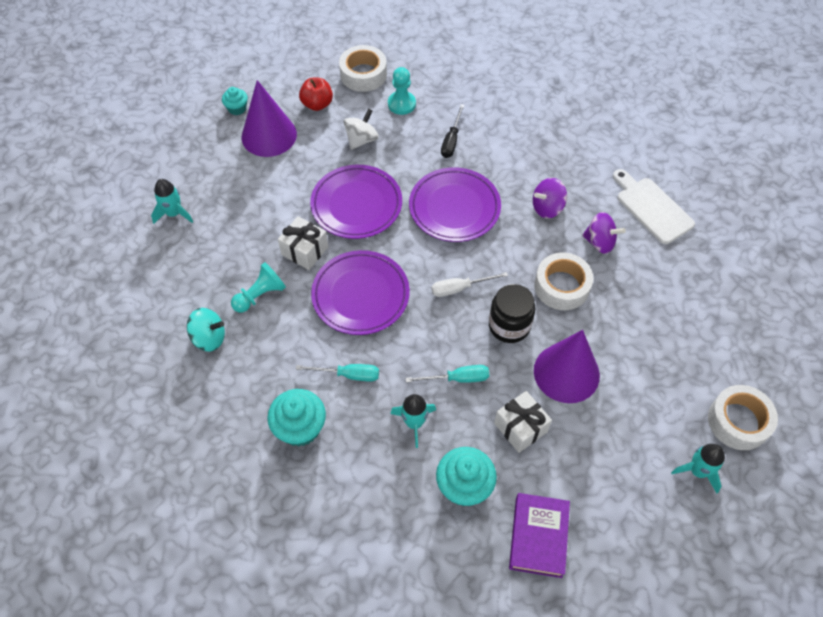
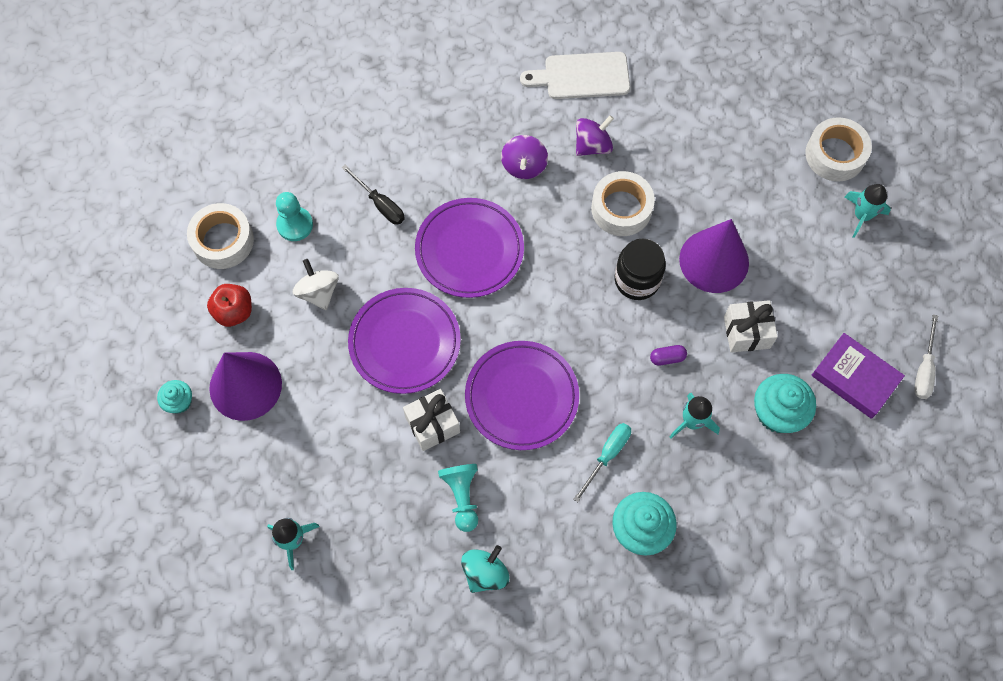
camera: 60 degrees left, 10 degrees up
turquoise screwdriver [406,365,489,383] -> purple capsule [650,345,687,366]
white screwdriver [432,272,508,297] -> white screwdriver moved to [914,314,938,399]

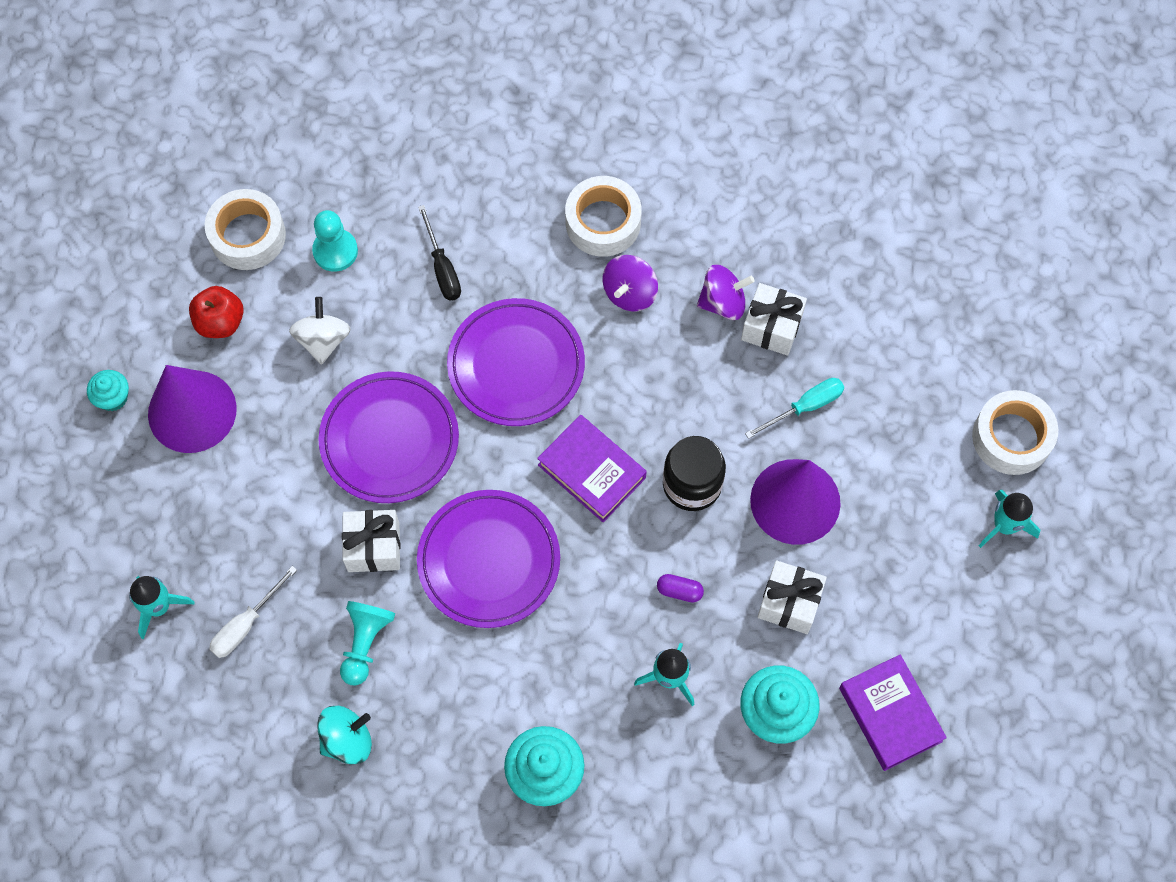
camera: 25 degrees right, 0 degrees up
white cutting board [520,52,630,99] -> none
turquoise screwdriver [573,423,631,502] -> turquoise screwdriver moved to [745,378,844,439]
white tape [591,171,655,236] -> white tape moved to [565,176,642,257]
white screwdriver [914,314,938,399] -> white screwdriver moved to [209,566,297,658]
none -> purple book [537,415,647,522]
none -> white gift [741,283,807,355]

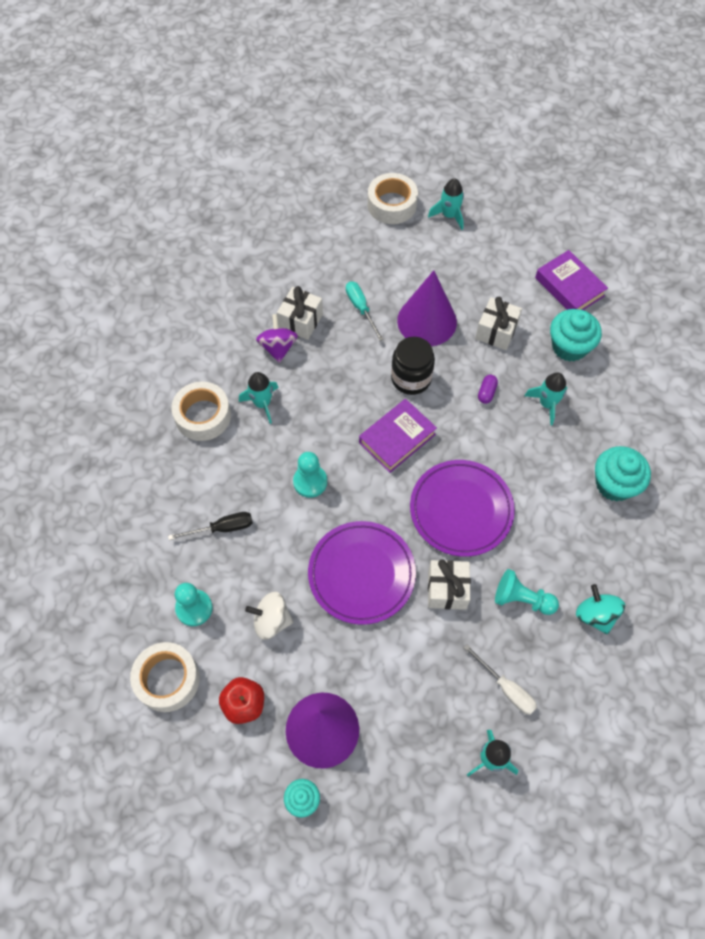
camera: 85 degrees left, 5 degrees down
purple plate [447,298,585,426] -> turquoise pawn [293,452,327,498]
purple spinning top [603,255,658,312] -> turquoise rocket [239,372,278,424]
purple book [839,655,947,771] -> purple book turned 75 degrees clockwise [535,250,608,310]

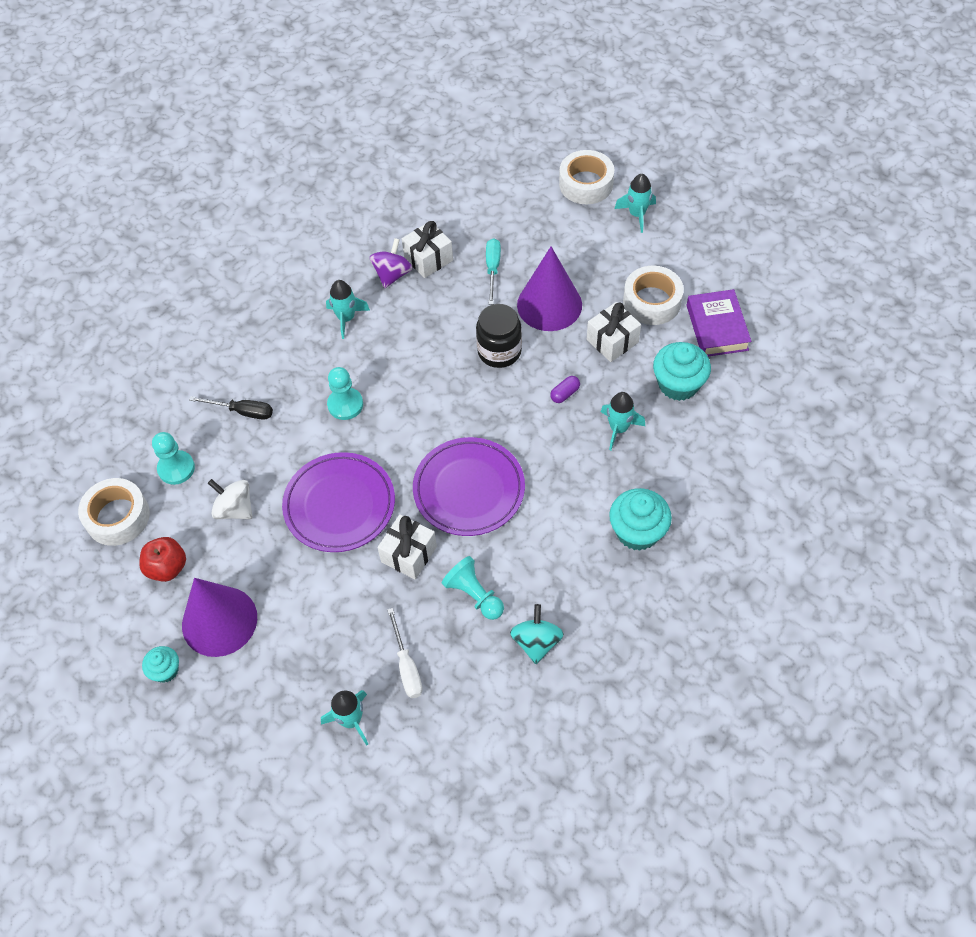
camera: 30 degrees right, 5 degrees down
white tape [171,382,231,441] -> white tape moved to [623,266,684,325]
purple book [359,399,437,473] -> none

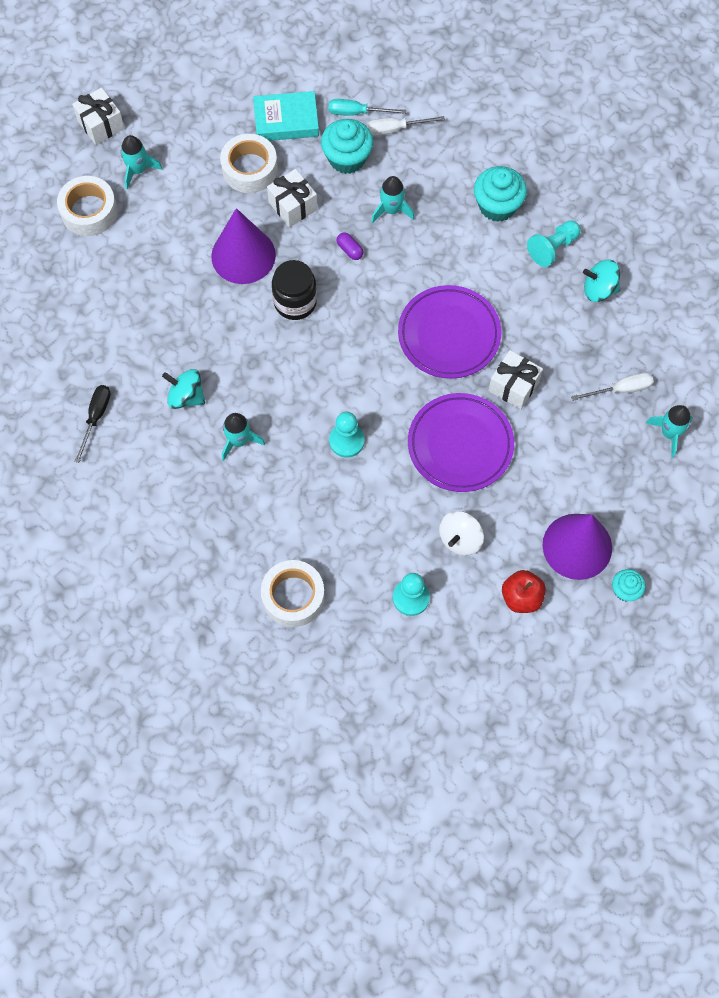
camera: 90 degrees left, 10 degrees up
white tape [78,478,150,546] -> white tape moved to [261,560,325,627]
black screwdriver [189,396,273,420] -> black screwdriver moved to [74,385,111,463]
purple spinning top [370,238,413,288] -> turquoise spinning top [162,369,205,409]
white gift [402,221,453,278] -> white gift moved to [72,88,125,145]
turquoise pawn [442,556,504,620] -> turquoise pawn moved to [527,220,581,267]
turquoise screwdriver [486,238,501,304] -> turquoise screwdriver moved to [329,99,406,116]
purple book [687,289,751,357] -> turquoise book [253,91,319,141]
none -> white screwdriver [367,116,445,136]

